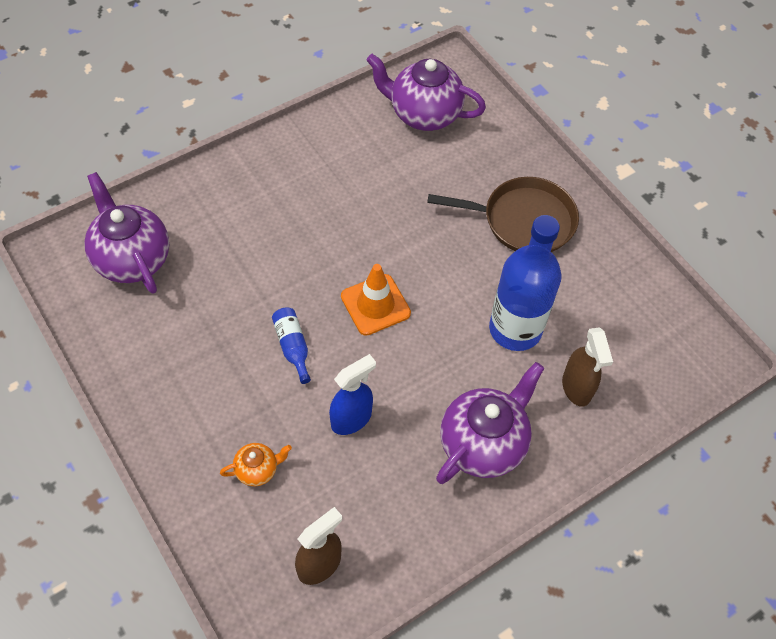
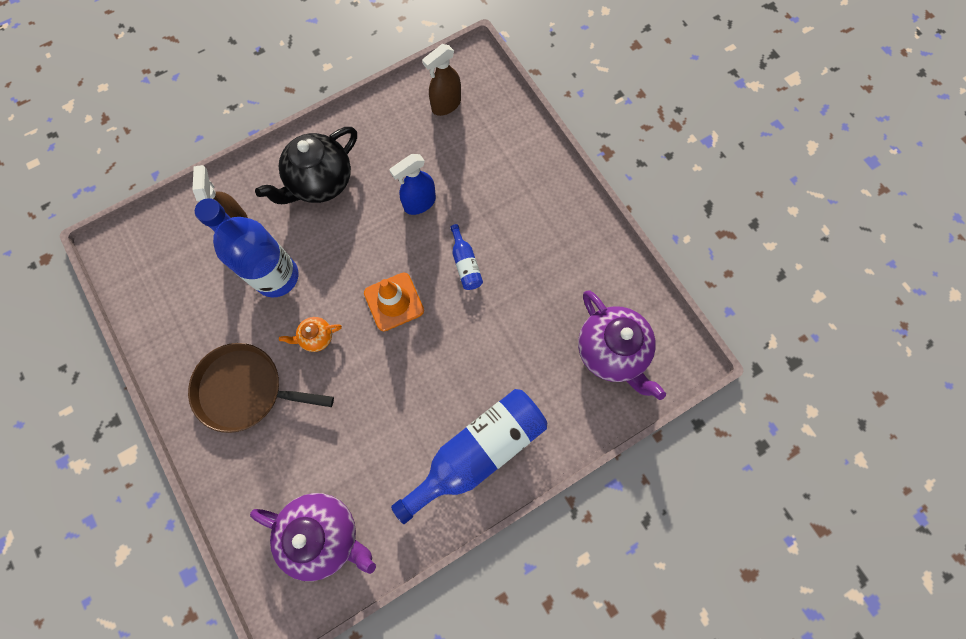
camera: 175 degrees left, 15 degrees up
orange teapot [220,443,292,486] -> orange teapot moved to [279,317,342,352]
purple teapot [436,362,544,484] -> black teapot [255,127,357,204]
none -> blue bottle [391,389,547,524]

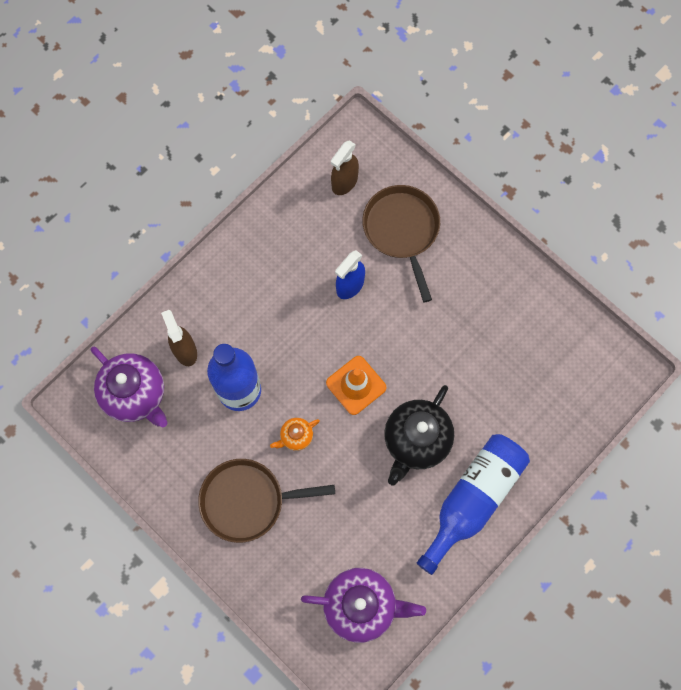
camera: 15 degrees left, 0 degrees up
black teapot [255,127,357,204] -> black teapot moved to [384,385,454,485]
blue bottle [450,224,483,290] -> none
purple teapot [578,290,666,400] -> purple teapot moved to [91,346,167,427]
none -> brown pan [362,185,440,302]

